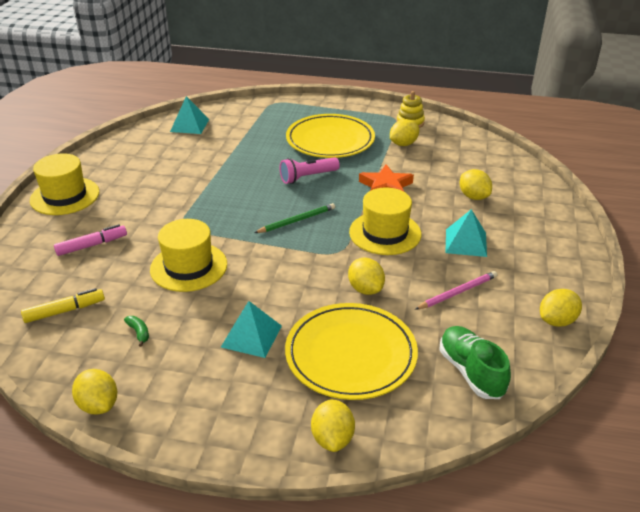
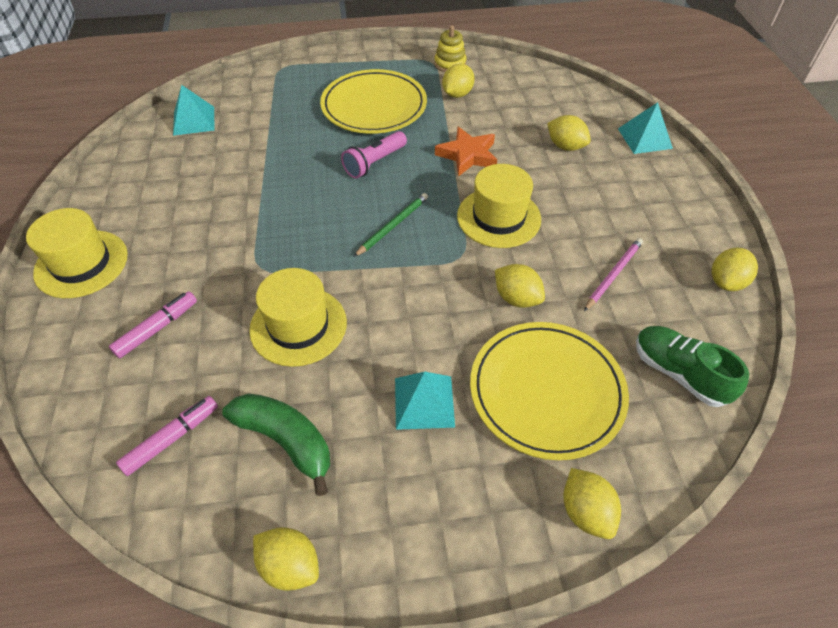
camera: 20 degrees left, 15 degrees up
yellow marker [21,288,105,323] -> pink marker [116,396,218,476]
green banana [124,316,149,347] -> green banana [222,393,330,496], size x2.40
turquoise pyramid [446,209,487,257] -> turquoise pyramid moved to [618,102,673,154]

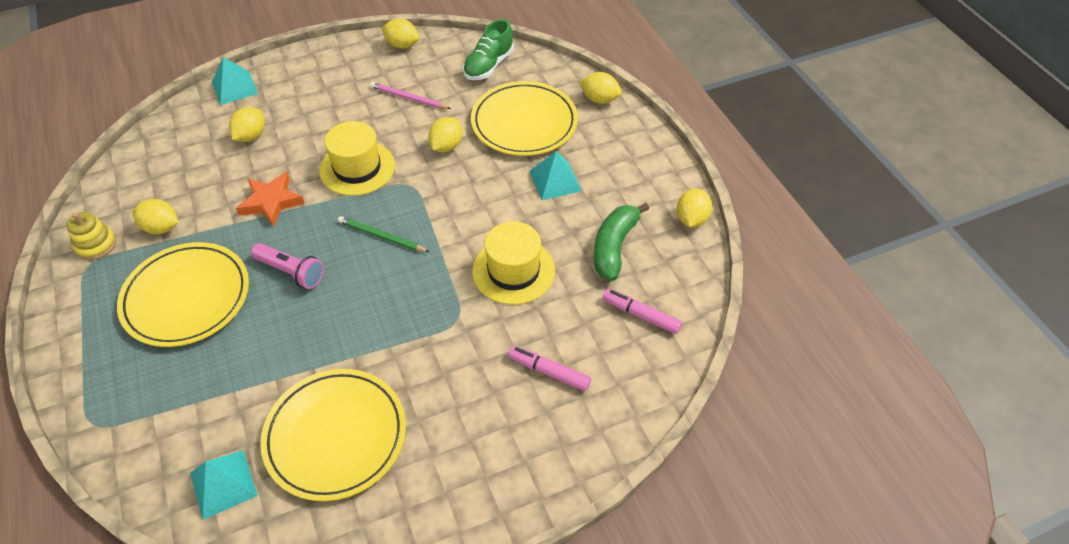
camera: 105 degrees left, 0 degrees up
yellow hat [26,208,128,298] -> none
yellow lemon [563,468,621,539] -> yellow lemon turned 60 degrees clockwise [579,72,622,104]
none -> yellow plate [260,369,406,501]

